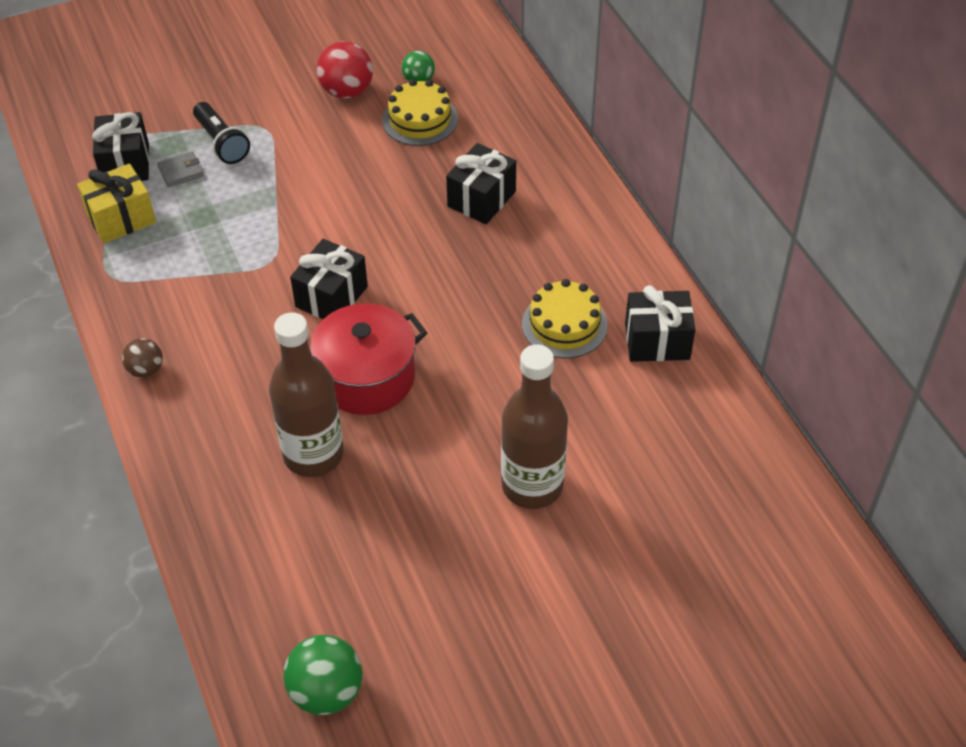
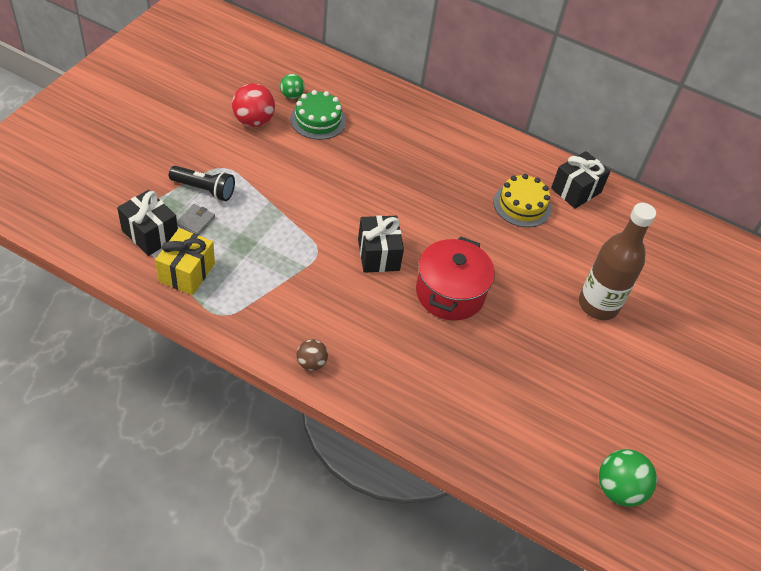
camera: 45 degrees left, 0 degrees up
brown bottle [269,312,344,477] -> none
yellow cake [382,79,458,146] -> green cake [290,90,346,140]
black gift [446,143,516,224] -> none

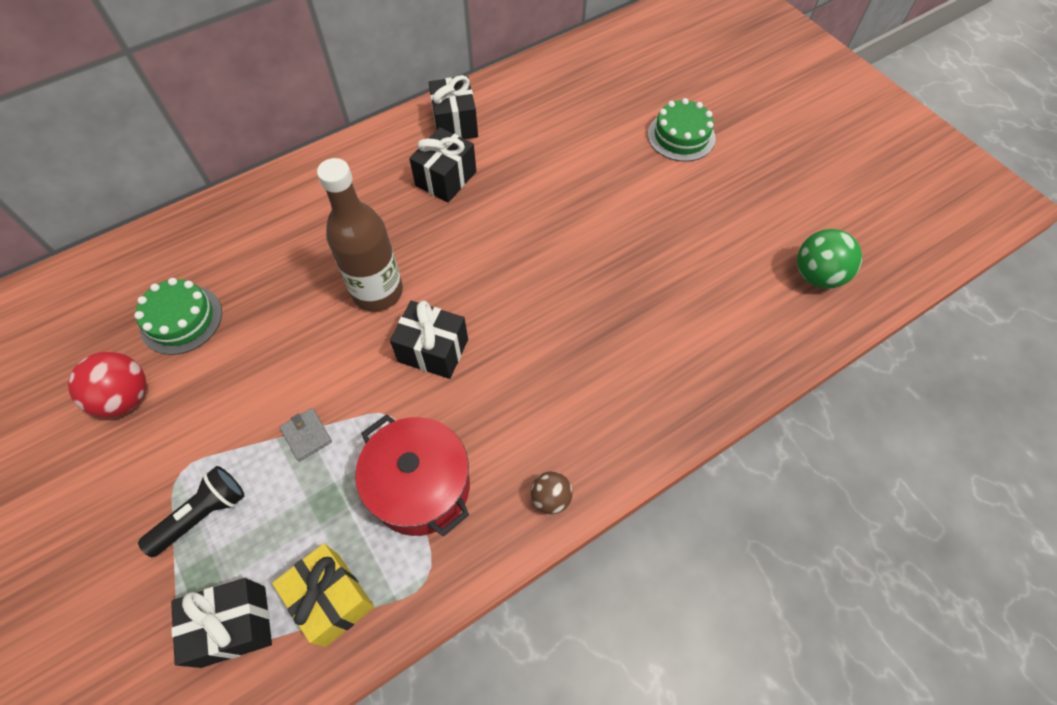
camera: 55 degrees left, 10 degrees up
grey wallet [177,204,215,235] -> grey wallet moved to [280,408,332,461]
green ball [280,74,305,99] -> none
red pot [416,236,495,321] -> red pot moved to [355,414,470,537]
yellow cake [493,174,552,227] -> black gift [409,127,476,203]
brown bottle [579,203,656,320] -> brown bottle moved to [317,158,403,311]
none -> green cake [648,98,716,162]

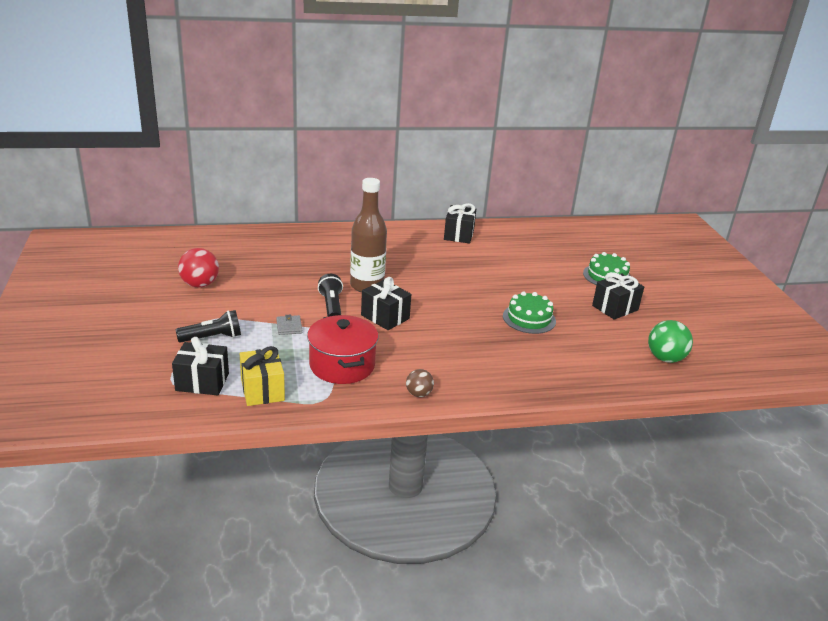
camera: 20 degrees right, 30 degrees down
green cake [134,278,222,355] -> green cake moved to [503,291,556,334]
black gift [409,127,476,203] -> black gift moved to [592,272,644,320]
none -> black flashlight [318,274,343,317]

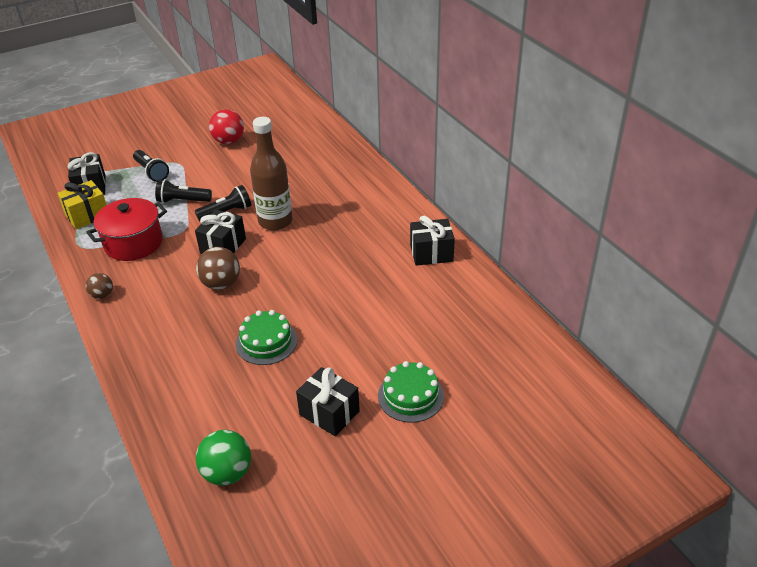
camera: 75 degrees right, 10 degrees up
grey wallet [276,315,302,335] -> black flashlight [155,179,212,203]
none -> brown ball [196,247,240,290]

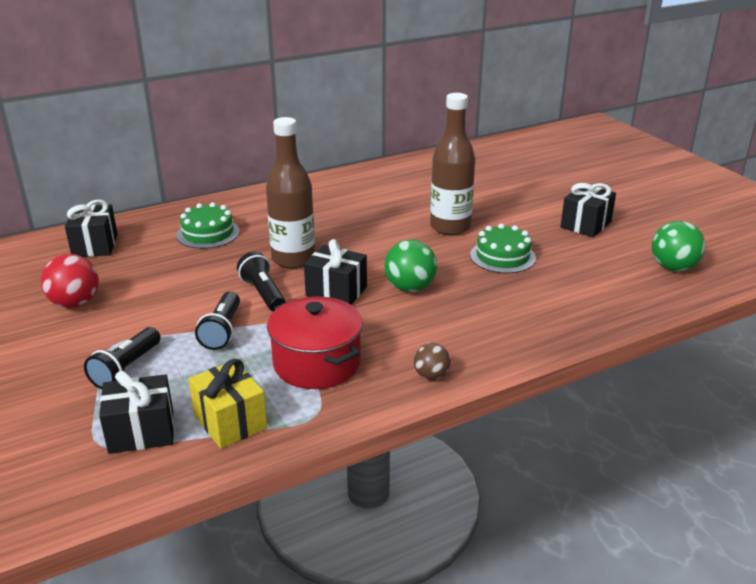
camera: 90 degrees left, 10 degrees down
black flashlight [133,150,169,182] -> black flashlight turned 150 degrees clockwise [84,327,161,389]
brown ball [196,247,240,290] -> green ball [384,240,437,292]
green cake [378,361,444,423] -> green cake moved to [177,202,240,249]
black gift [410,216,455,266] -> black gift moved to [65,200,118,257]
none -> brown bottle [430,93,475,235]

